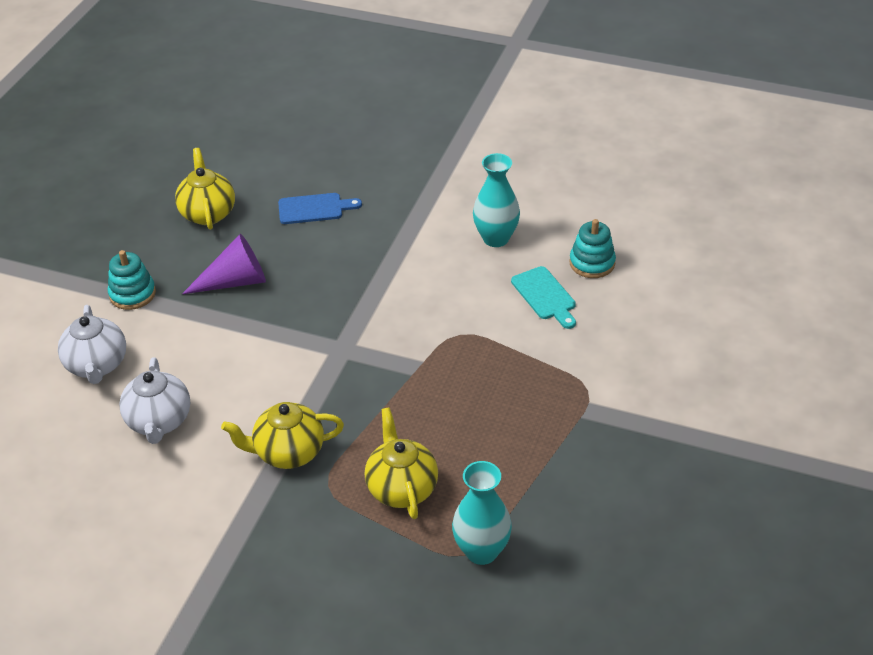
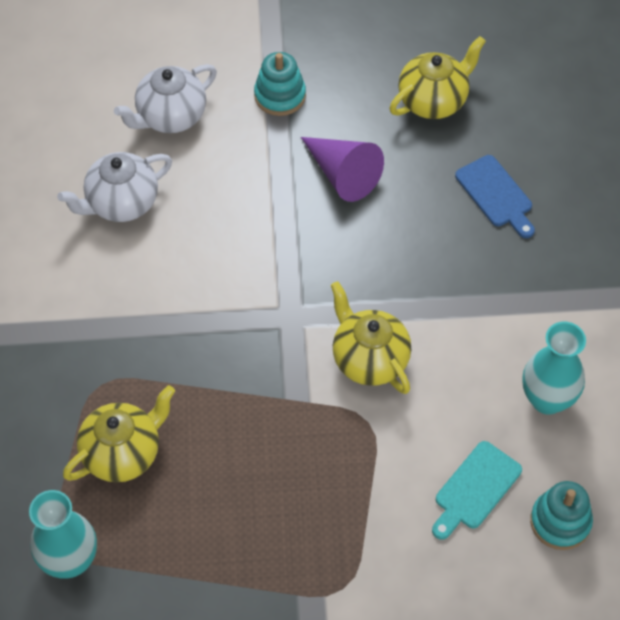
camera: 65 degrees right, 15 degrees up
yellow teapot [221,402,344,469] -> yellow teapot moved to [331,281,411,394]

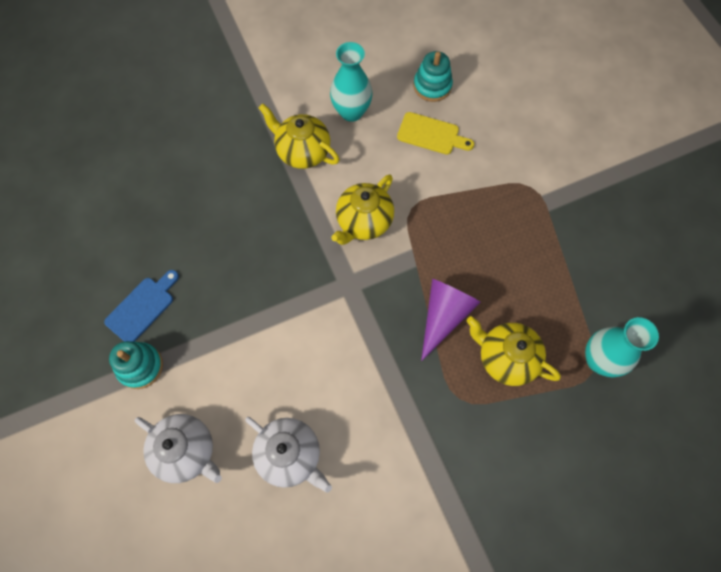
camera: 110 degrees left, 10 degrees up
purple cone [301,137,384,202] -> purple cone moved to [421,279,481,361]
yellow teapot [390,36,486,119] -> yellow teapot moved to [259,103,339,169]
turquoise cutting board [432,441,522,540] -> yellow cutting board [397,112,474,155]
blue cutting board [455,155,535,238] -> blue cutting board moved to [104,270,179,342]

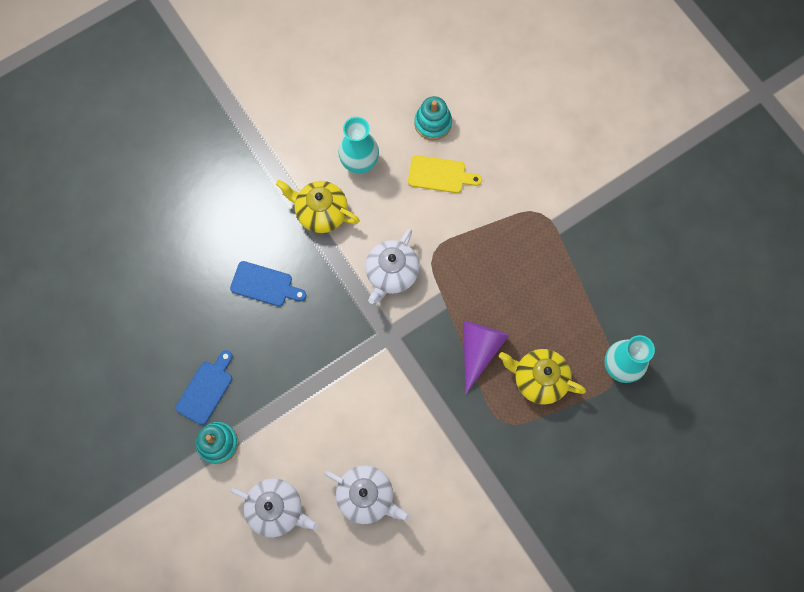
camera: 10 degrees left, 5 degrees up
yellow teapot [331,174,394,245] -> white teapot [365,229,419,304]
none -> blue cutting board [230,261,306,306]

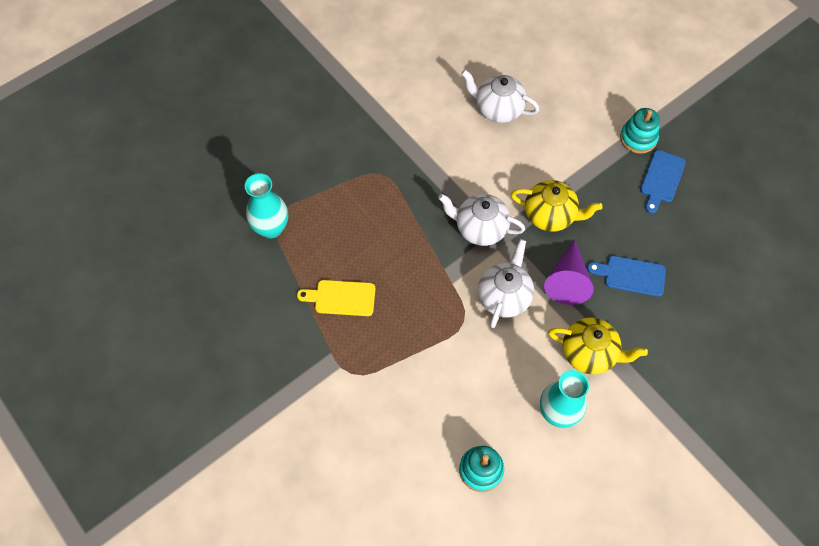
camera: 175 degrees right, 10 degrees down
white teapot [231,478,318,537] -> white teapot moved to [438,194,525,246]
yellow cutting board [408,155,482,193] -> yellow cutting board moved to [297,280,375,316]
purple cone [463,321,509,395] -> purple cone moved to [544,240,593,305]
yellow teapot [499,349,586,405] -> yellow teapot moved to [511,180,603,232]

